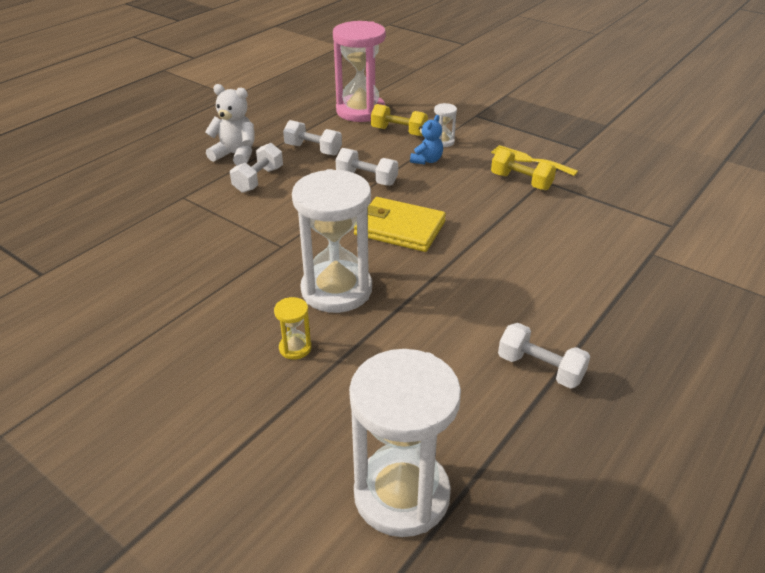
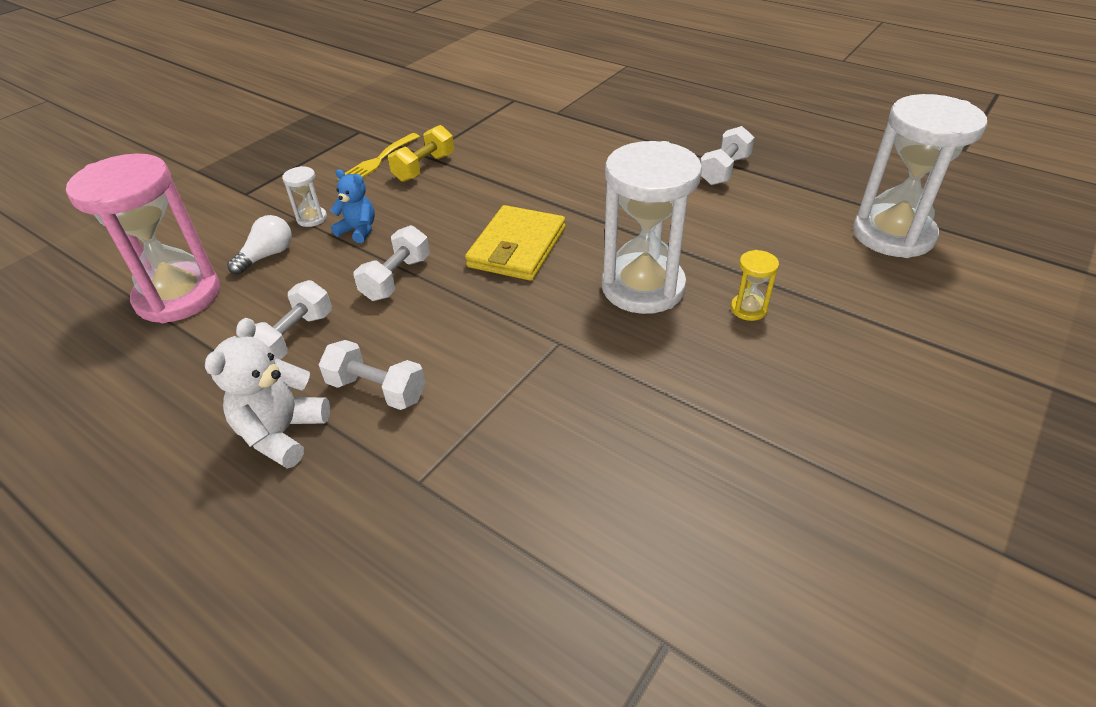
camera: 90 degrees left, 5 degrees up
yellow dumbbell [371,104,428,136] -> white light bulb [227,215,292,275]

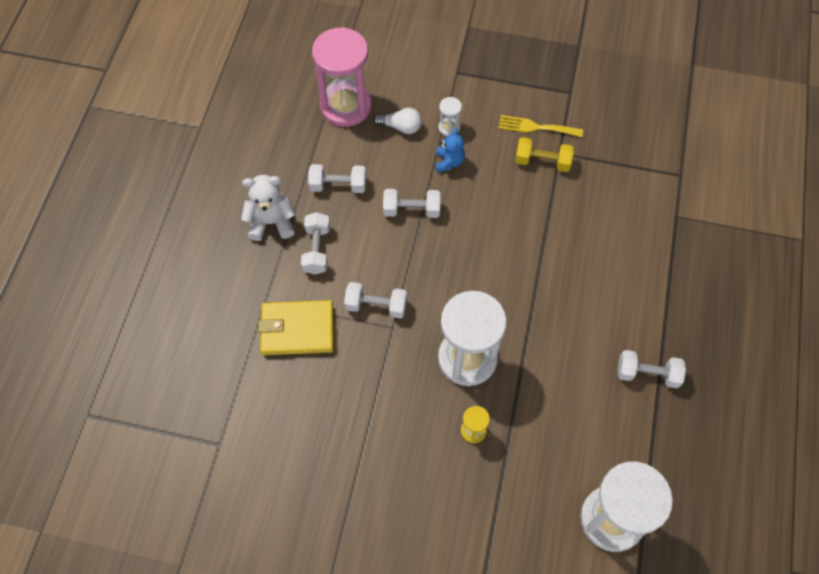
camera: 65 degrees right, 20 degrees up
yellow wallet [465,205,565,281] -> yellow wallet moved to [258,300,333,355]
none -> white dumbbell [344,282,407,319]

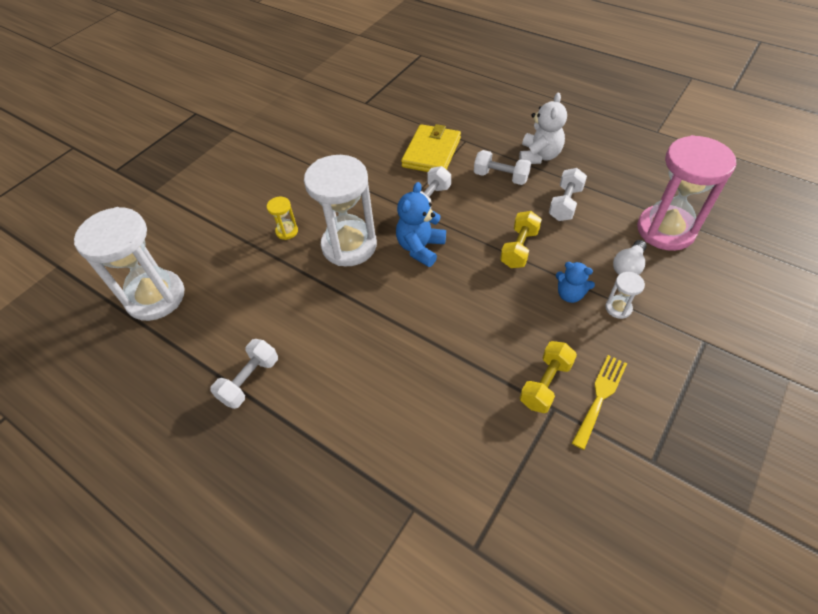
camera: 115 degrees right, 10 degrees down
white dumbbell [383,189,440,218] -> yellow dumbbell [500,211,542,268]
none -> blue teddy bear [396,182,446,267]

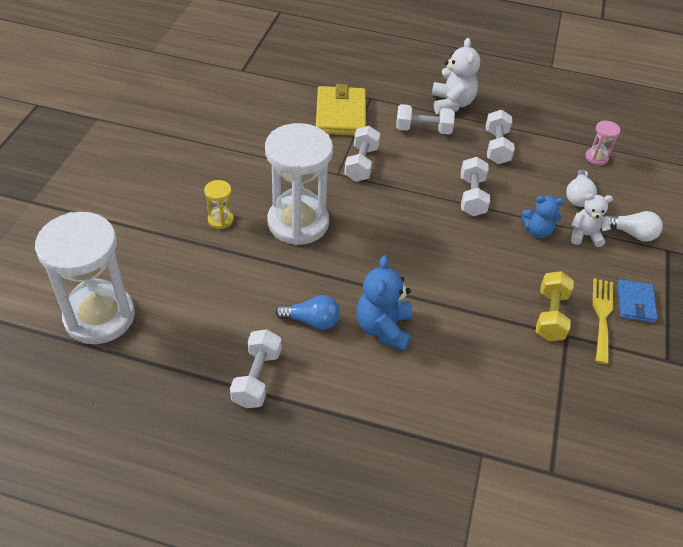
camera: 25 degrees left, 5 degrees down
blue teddy bear [396,182,446,267] -> blue teddy bear moved to [356,255,412,351]
yellow dumbbell [500,211,542,268] -> white dumbbell [461,157,490,216]
white hourglass [605,272,645,319] -> white teddy bear [571,193,613,247]
pink hourglass [637,135,736,251] -> pink hourglass [585,121,621,165], size x0.42
none -> blue light bulb [275,295,340,330]
none -> white light bulb [603,211,663,242]
none -> blue wallet [617,279,658,323]

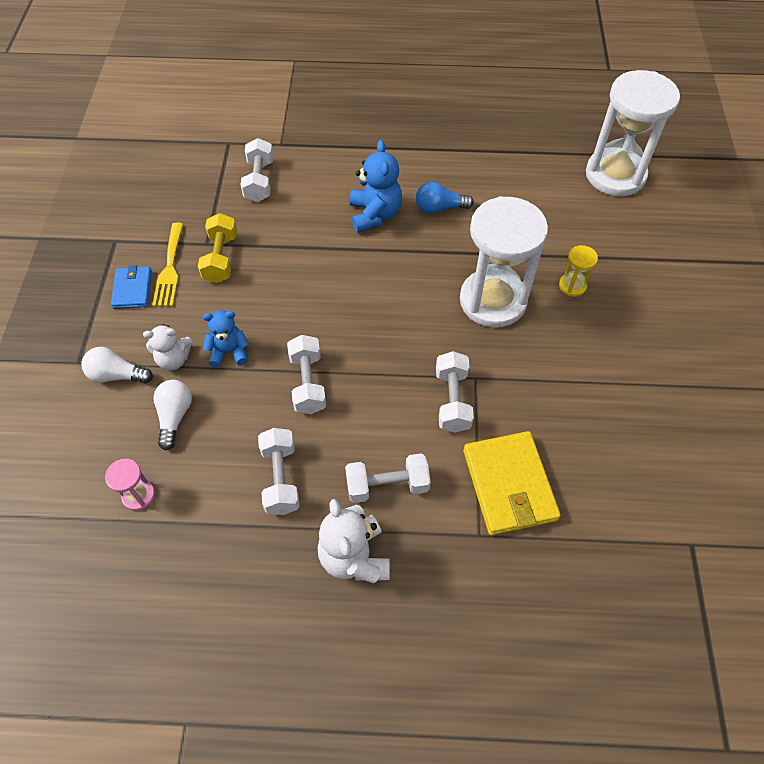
camera: 170 degrees right, 10 degrees up
white dumbbell [230,329,281,408] -> white dumbbell moved to [241,138,274,202]

